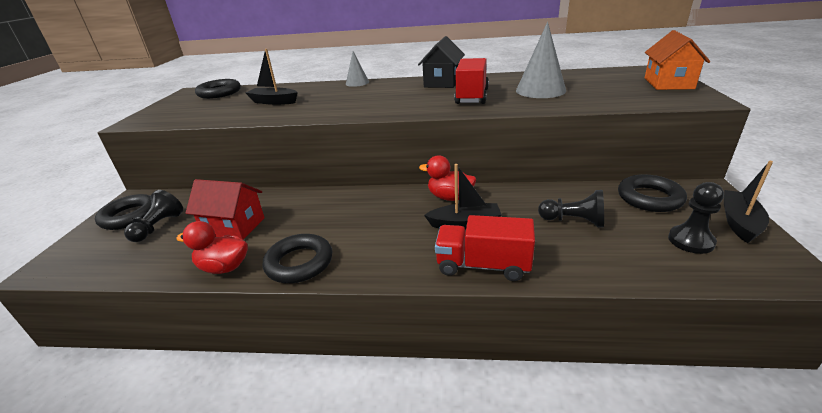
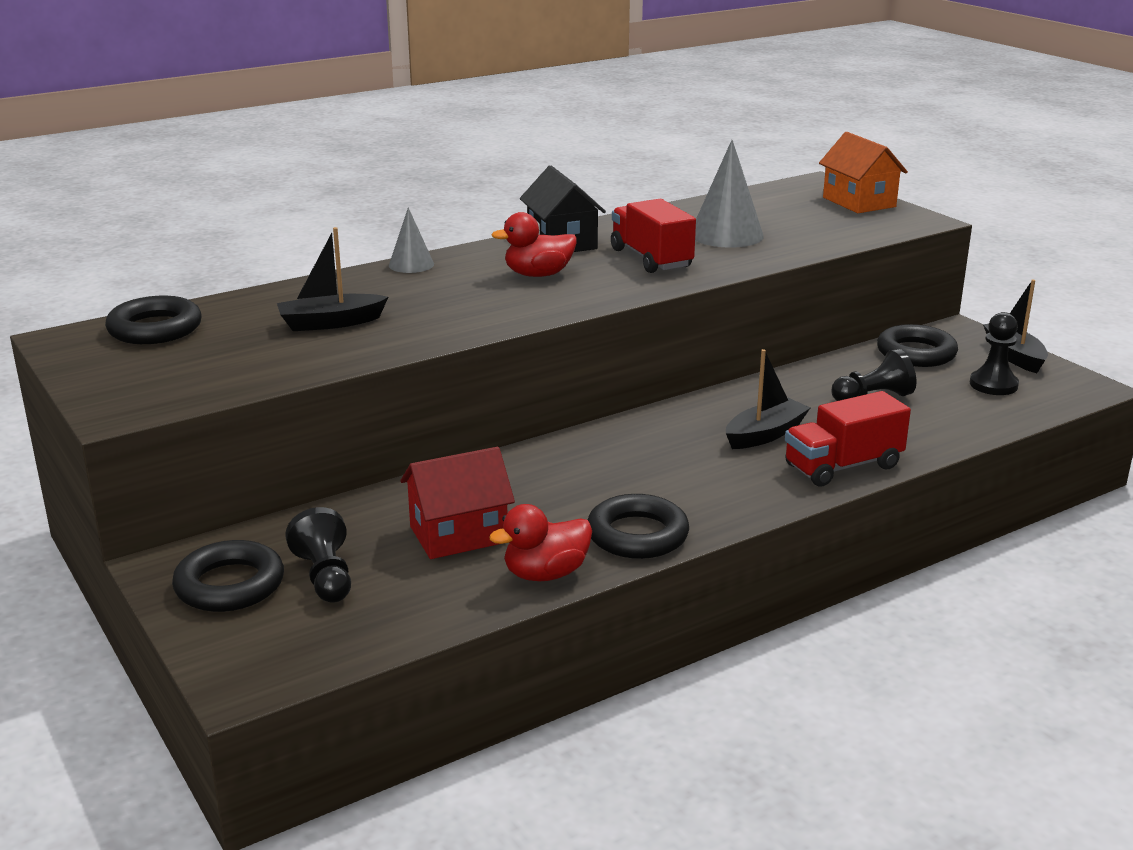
camera: 40 degrees left, 5 degrees down
red duck [419,155,476,201] -> red duck moved to [491,212,576,277]

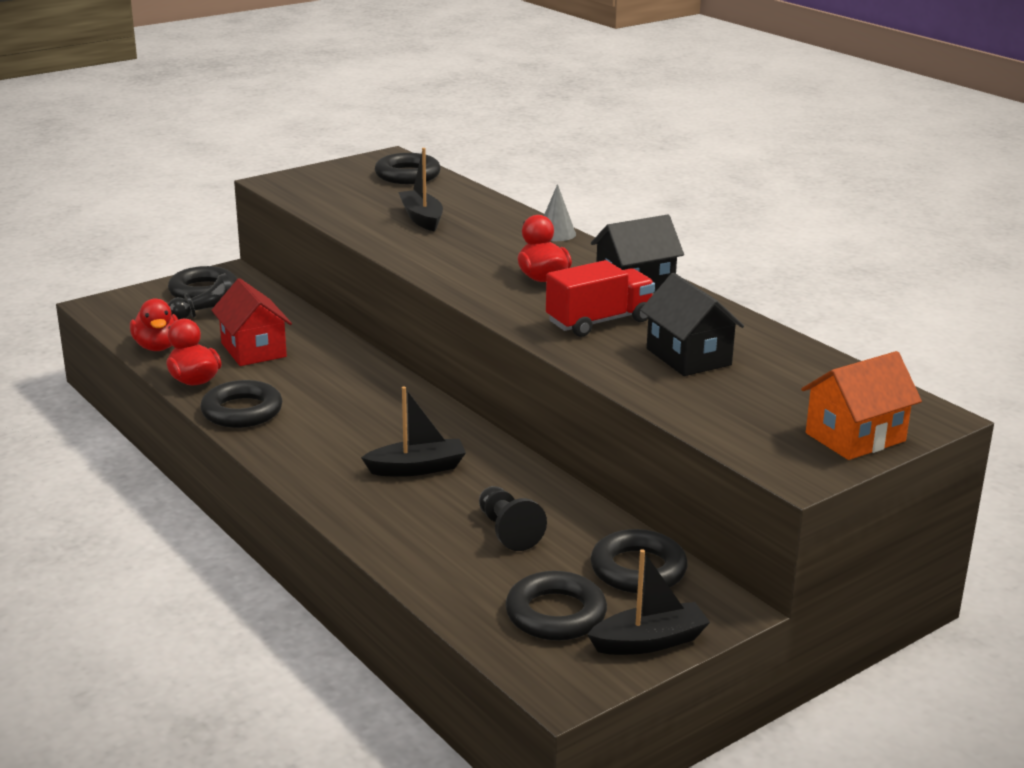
camera: 85 degrees right, 0 degrees up
grey cone [695,140,764,248] -> black house [640,273,744,376]
black boat [726,349,810,449] -> black boat turned 60 degrees counterclockwise [361,387,466,477]
red truck [785,391,911,486] -> none
black pawn [970,312,1019,395] -> black ring [505,571,607,641]
none -> red duck [130,298,178,351]

